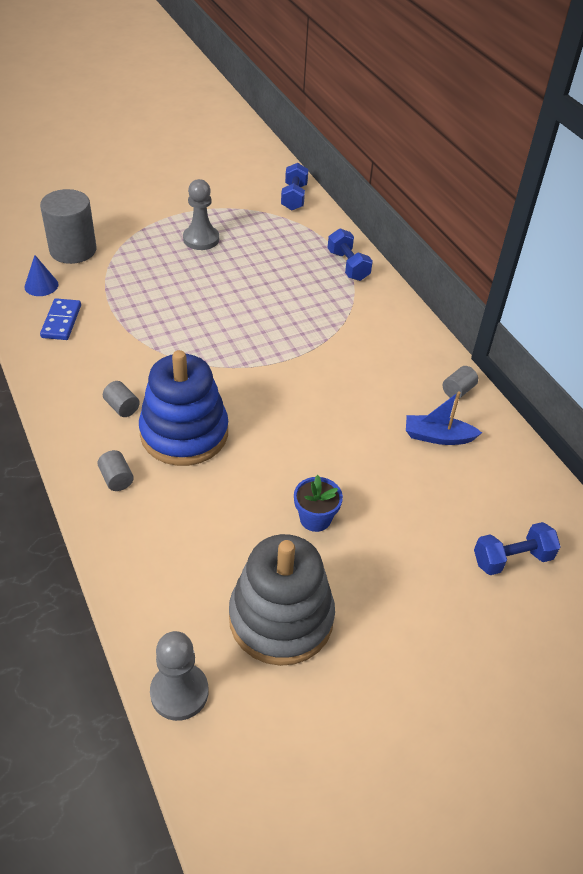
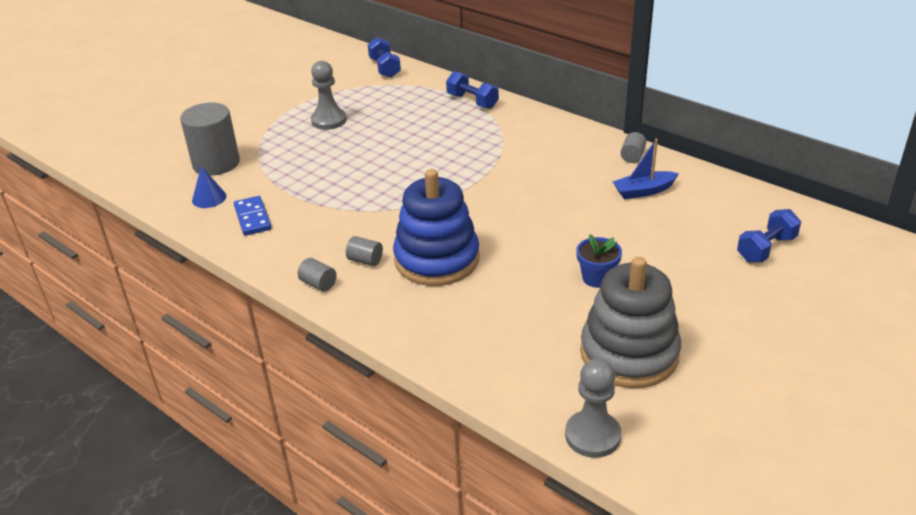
camera: 20 degrees left, 10 degrees down
grey cylinder [97,450,134,491] -> grey cylinder moved to [298,258,337,292]

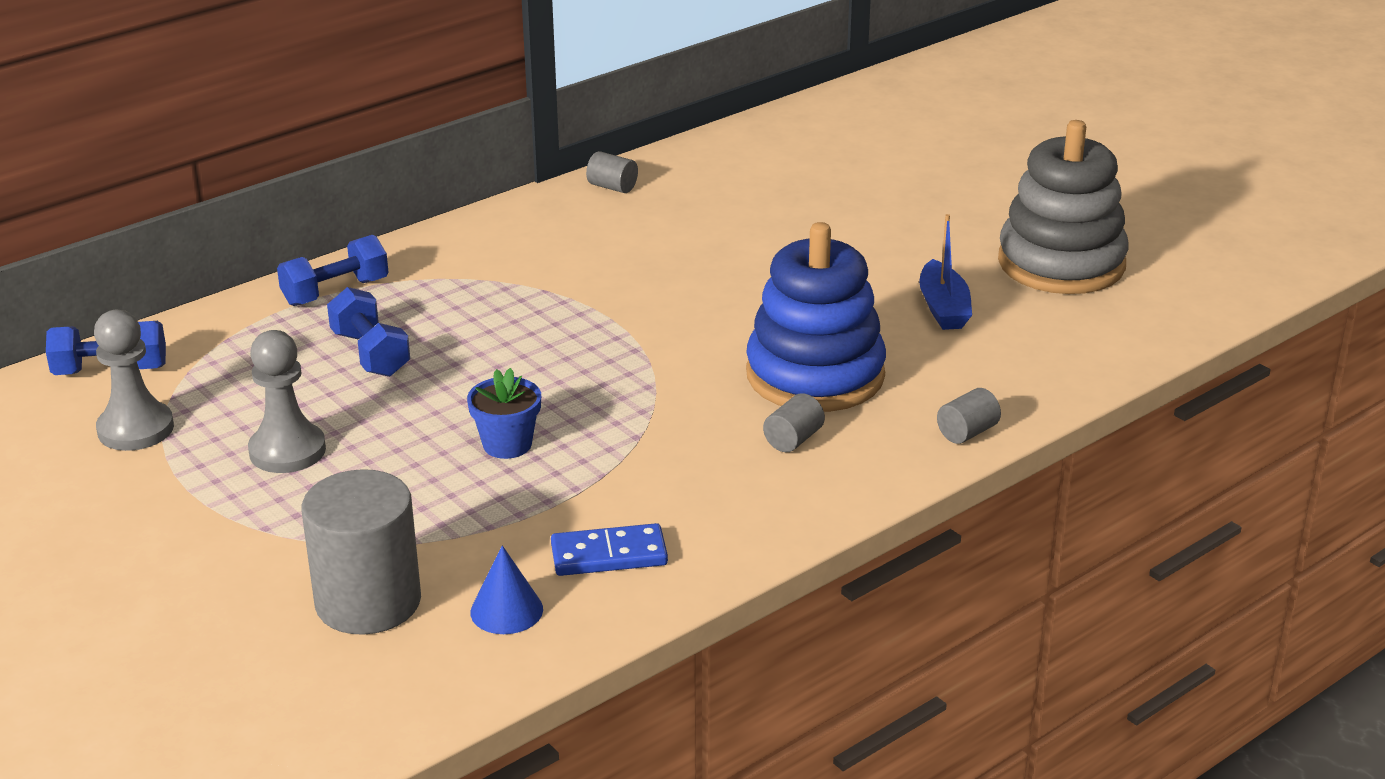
camera: 80 degrees left, 5 degrees down
grey cylinder [298,258,337,292] -> grey cylinder moved to [937,388,1001,444]
grey pawn [565,359,621,458] -> grey pawn moved to [94,310,174,451]
blue flower pot [576,234,622,288] -> blue flower pot moved to [467,368,541,459]
blue boat [612,139,679,199] -> blue boat moved to [919,214,972,330]
blue dumbbell [737,209,801,262] -> blue dumbbell moved to [327,287,410,377]

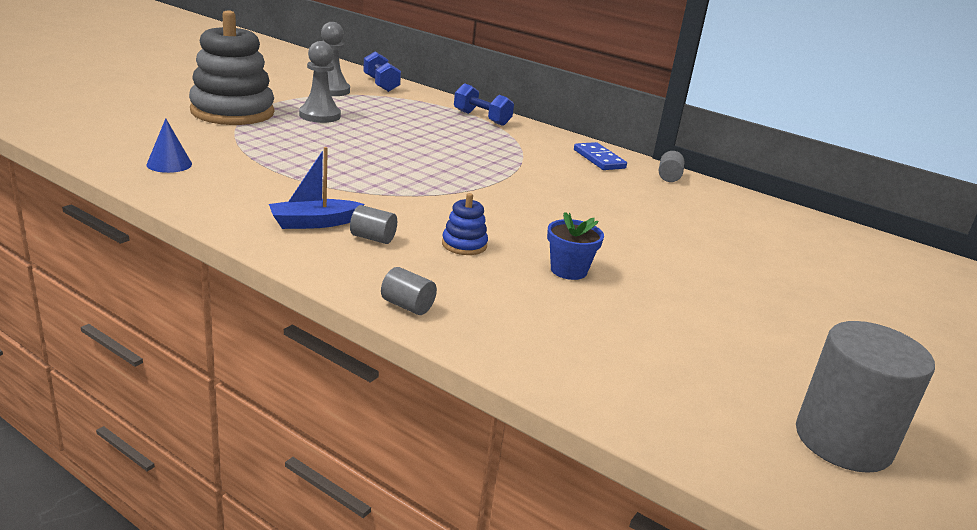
camera: 70 degrees right, 5 degrees down
grey cylinder [301,469,421,635] -> grey cylinder moved to [796,321,935,473]
blue dumbbell [327,287,410,377] -> none
blue flower pot [467,368,541,459] -> blue flower pot moved to [547,212,604,280]
blue domino [551,523,668,576] -> blue domino moved to [574,142,627,170]
blue stacking toy [746,222,886,412] -> blue stacking toy [442,193,488,255], size x0.42
blue boat [919,214,972,330] -> blue boat moved to [269,147,364,229]
grey stacking toy [998,120,1129,294] -> grey stacking toy moved to [189,10,275,125]

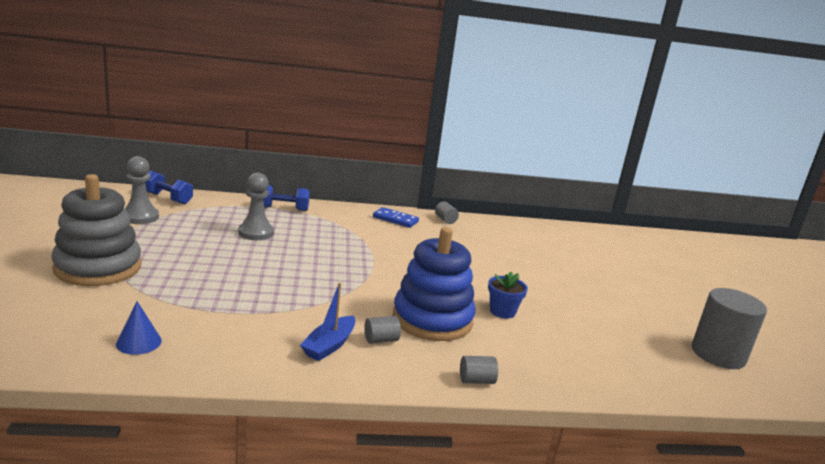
camera: 40 degrees left, 5 degrees down
grey pawn [299,41,341,123] -> grey pawn moved to [238,173,274,240]
blue stacking toy [442,193,488,255] -> blue stacking toy [393,227,476,341], size x2.36

